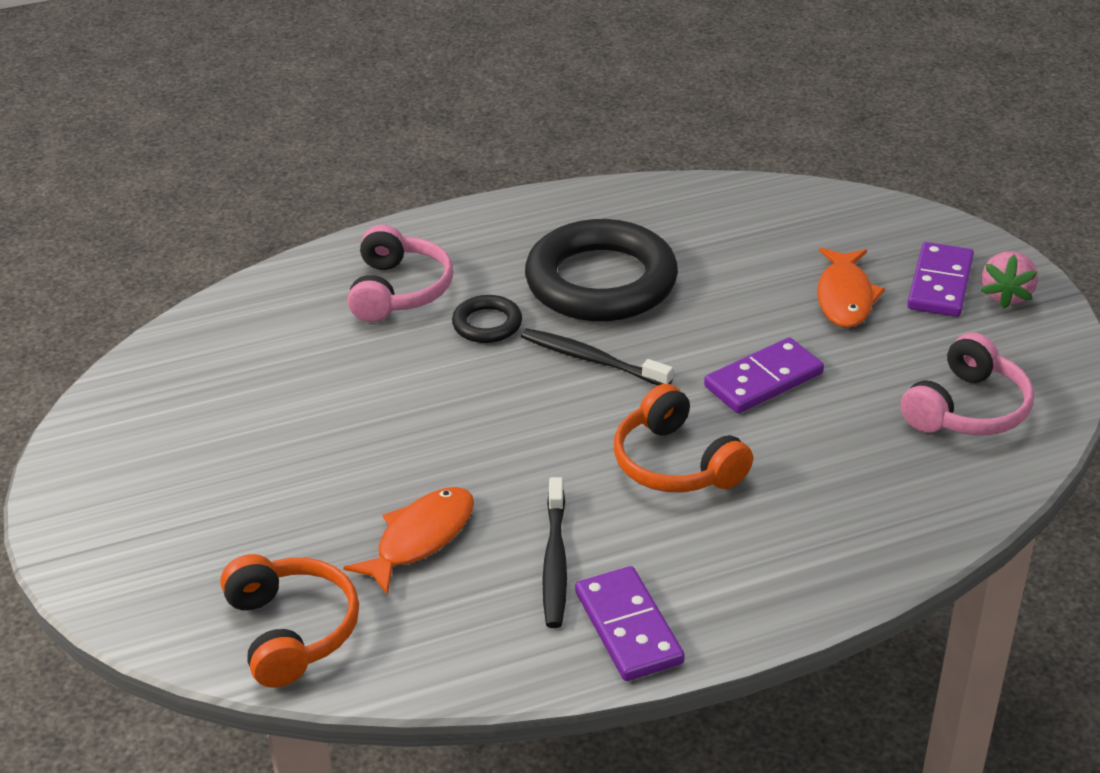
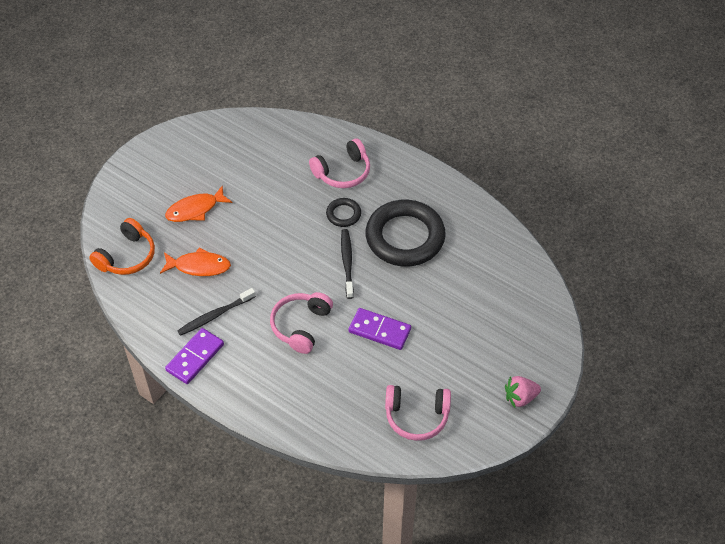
camera: 55 degrees right, 15 degrees up
orange headphones [614,384,753,492] -> pink headphones [270,292,333,354]
orange fish [817,248,885,328] -> orange fish moved to [165,185,233,222]
purple domino [907,242,974,317] -> none

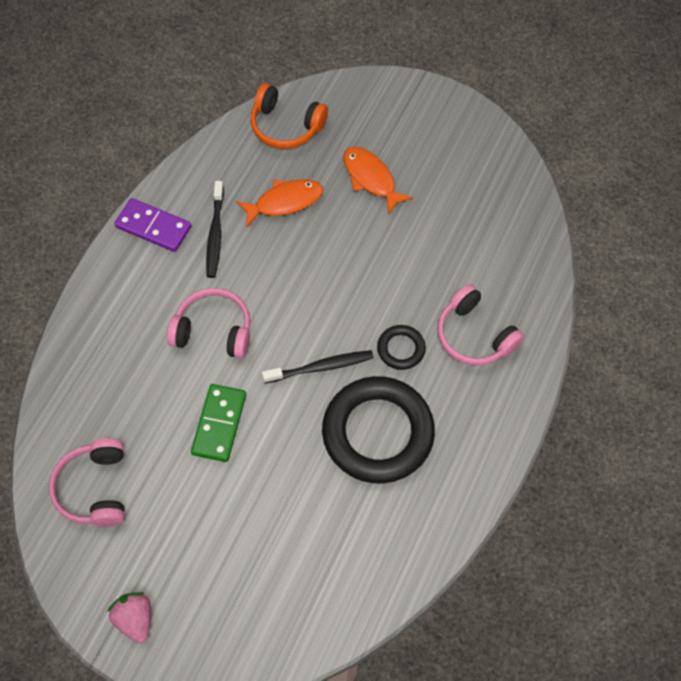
camera: 80 degrees right, 10 degrees up
orange fish [160,247,231,276] -> orange fish turned 105 degrees counterclockwise [236,179,323,227]
black toothbrush [177,288,256,336] -> black toothbrush turned 135 degrees counterclockwise [206,181,224,278]
purple domino [348,308,411,350] -> green domino [191,384,246,462]

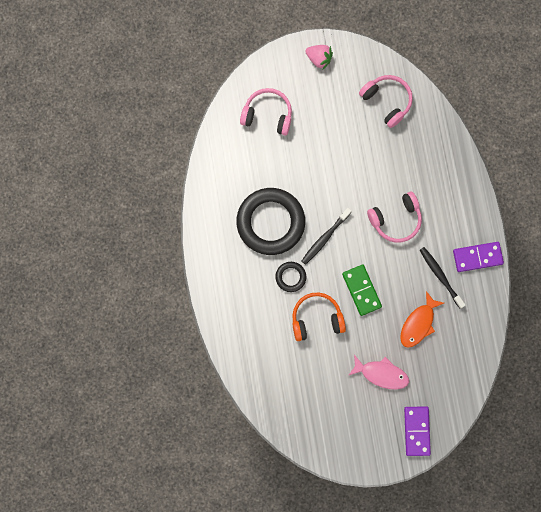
camera: 145 degrees right, 15 degrees up
green domino [191,384,246,462] -> green domino moved to [342,264,382,316]
orange headphones [250,83,328,149] -> orange headphones moved to [292,292,346,341]
orange fish [343,147,413,215] -> pink fish [349,355,409,390]
pink headphones [437,284,525,366] -> pink headphones moved to [240,88,292,135]
none -> purple domino [404,406,431,456]

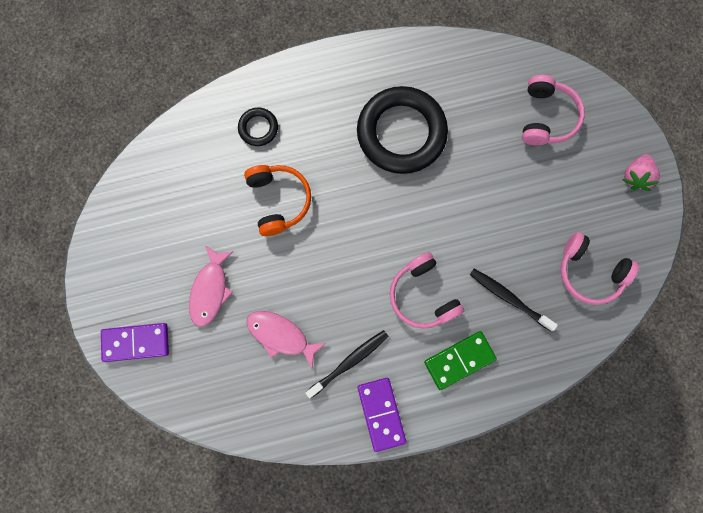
camera: 85 degrees right, 0 degrees up
black ring [275,262,306,292] -> black ring moved to [238,108,278,146]
black toothbrush [302,208,351,265] -> black toothbrush moved to [470,269,558,331]
green domino [342,264,382,316] -> green domino moved to [424,331,497,390]
pink headphones [359,75,413,128] -> pink headphones turned 75 degrees clockwise [560,232,639,305]
orange fish [400,291,444,348] -> pink fish [246,311,326,369]

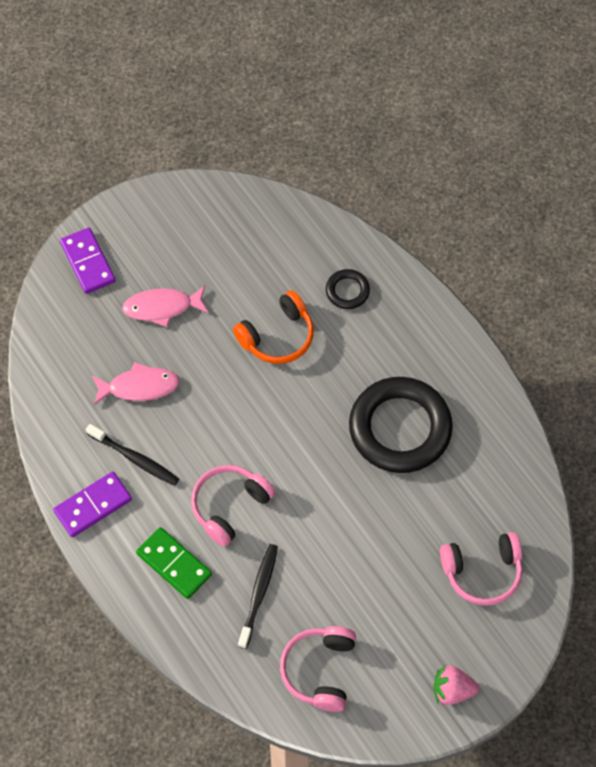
camera: 70 degrees right, 15 degrees down
pink fish [246,311,326,369] -> pink fish turned 75 degrees clockwise [92,362,180,405]

